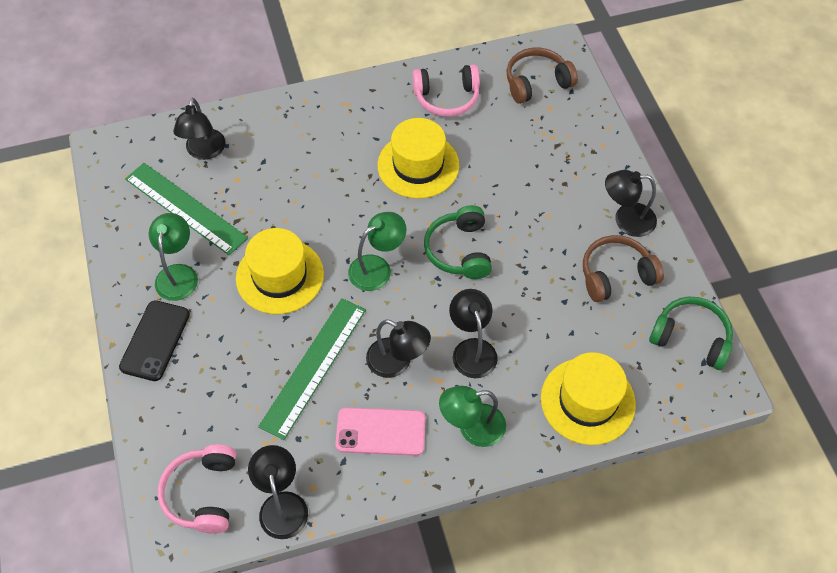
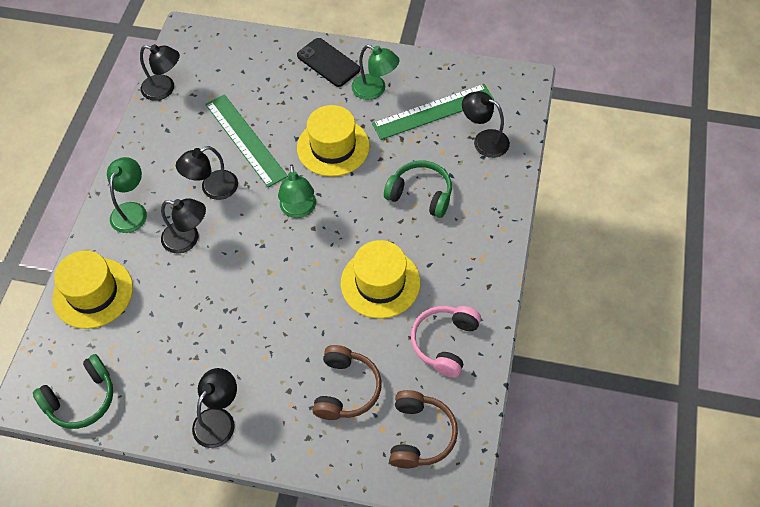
camera: 120 degrees right, 0 degrees up
pink headphones [158,444,236,534] -> none
pink phone [335,407,426,456] -> none
green headphones [424,205,492,279] -> green headphones moved to [384,161,452,218]
brown headphones [583,235,664,302] -> brown headphones moved to [312,345,382,420]

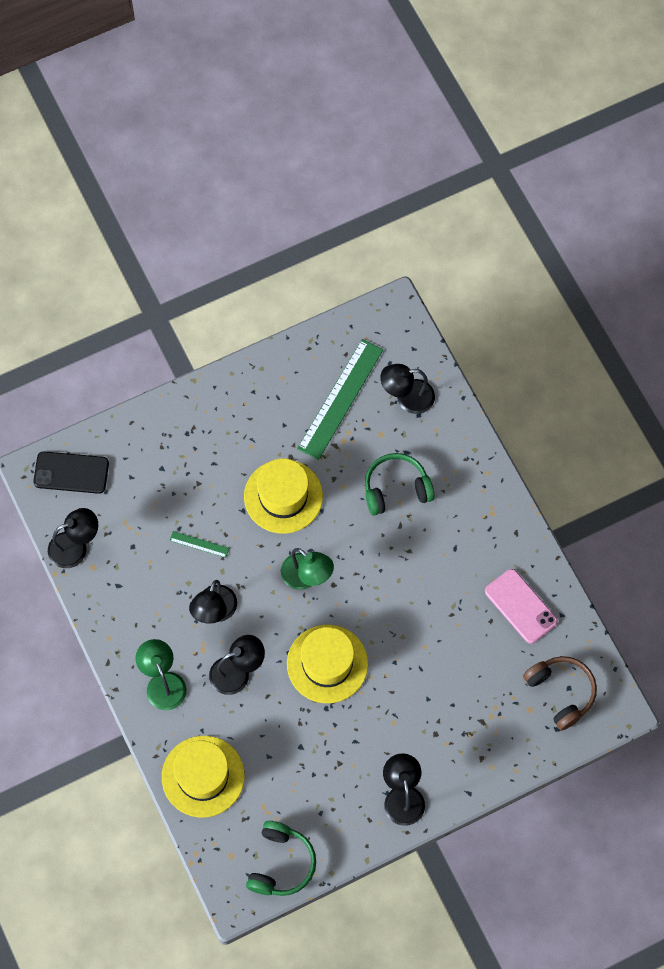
camera: 40 degrees left, 10 degrees up
green ruler [205,94,288,188] -> green ruler [170,531,229,558], size x0.43
black phone [297,38,360,87] -> black phone moved to [33,451,109,494]
brown headphones [312,345,382,420] -> none
yellow hat [341,240,420,319] -> yellow hat moved to [287,625,368,703]
green lamp [351,45,399,100] -> none
pink headphones [411,306,481,378] -> pink phone [485,569,558,644]

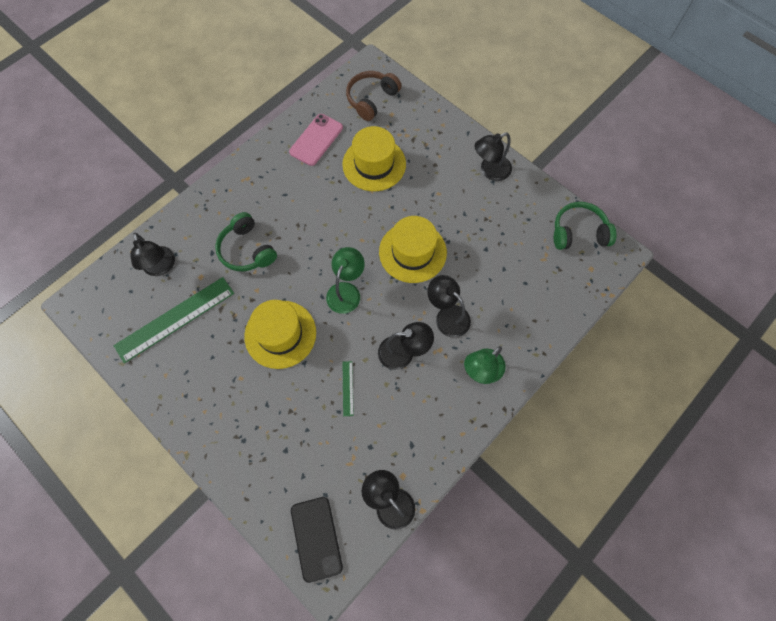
camera: 110 degrees left, 0 degrees up
yellow hat [162,736,245,817] -> yellow hat moved to [342,126,406,191]
green ruler [297,339,383,460] -> green ruler turned 45 degrees counterclockwise [114,277,234,363]

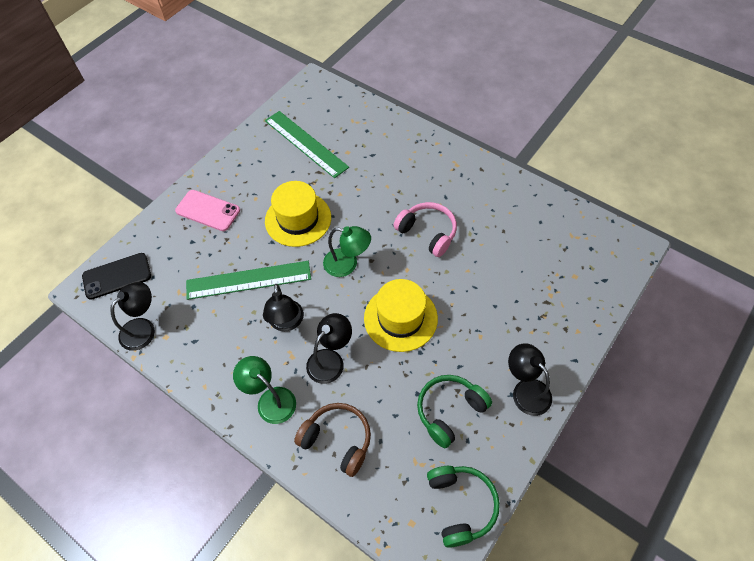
camera: 85 degrees right, 10 degrees down
black lamp [131,233,175,276] -> none
green headphones [215,212,277,271] -> green headphones moved to [417,375,492,448]
pink phone [289,114,343,166] -> pink phone moved to [175,190,240,231]
yellow hat [342,126,406,191] -> none
green ruler [343,361,354,416] -> green ruler [186,261,311,300], size x2.34
brown headphones [346,71,401,121] -> brown headphones moved to [294,403,371,477]
none -> pink headphones [394,202,457,257]

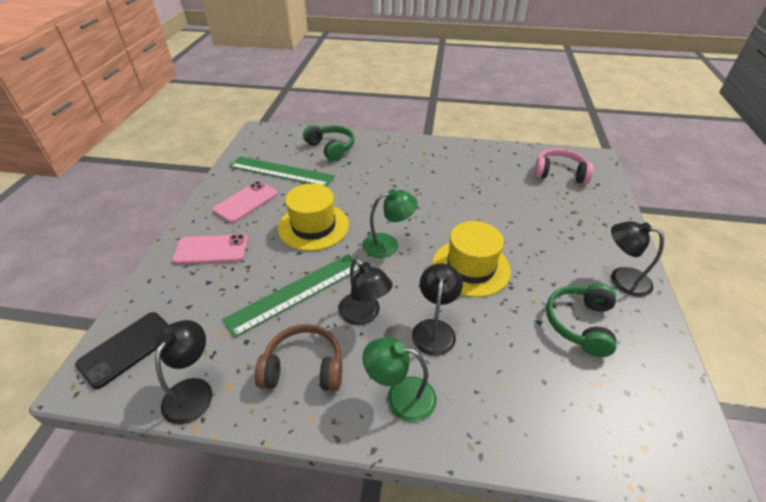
camera: 30 degrees left, 15 degrees down
brown headphones [294,403,371,477] -> brown headphones moved to [255,324,342,391]
pink headphones [394,202,457,257] -> pink headphones moved to [534,148,593,184]
green headphones [427,466,500,548] -> green headphones moved to [303,125,355,161]
none -> pink phone [213,181,278,223]

